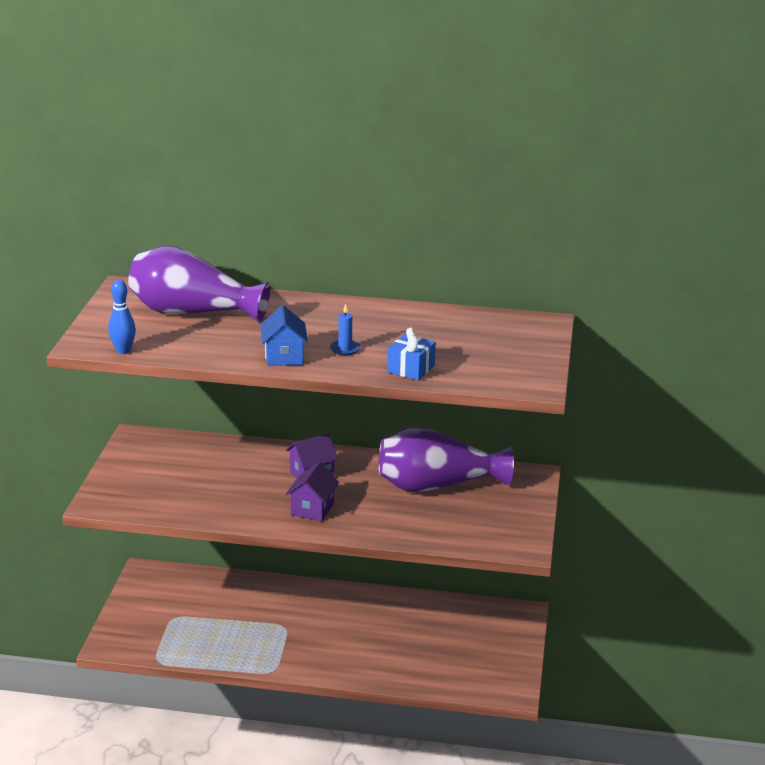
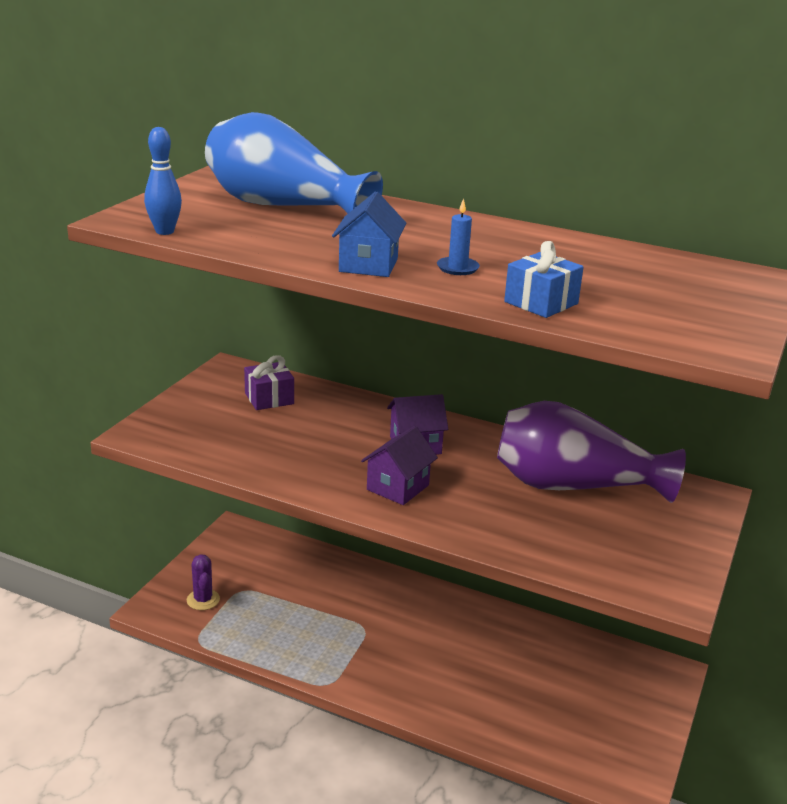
camera: 15 degrees right, 0 degrees up
purple vase [128,246,270,323] -> blue vase [205,112,383,214]
none -> purple cactus [187,554,220,610]
none -> purple gift [244,355,294,410]

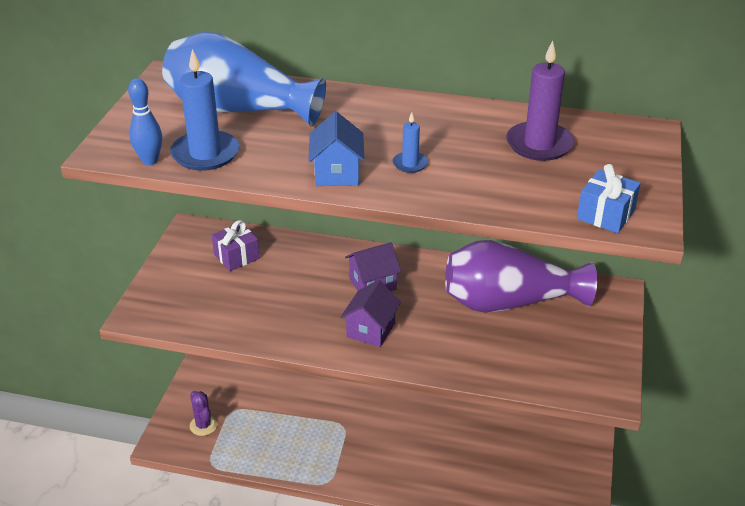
camera: 10 degrees left, 10 degrees up
blue gift [504,241,583,318] -> blue gift moved to [577,164,640,233]
none -> blue candle [170,49,239,171]
none -> purple candle [506,40,575,161]

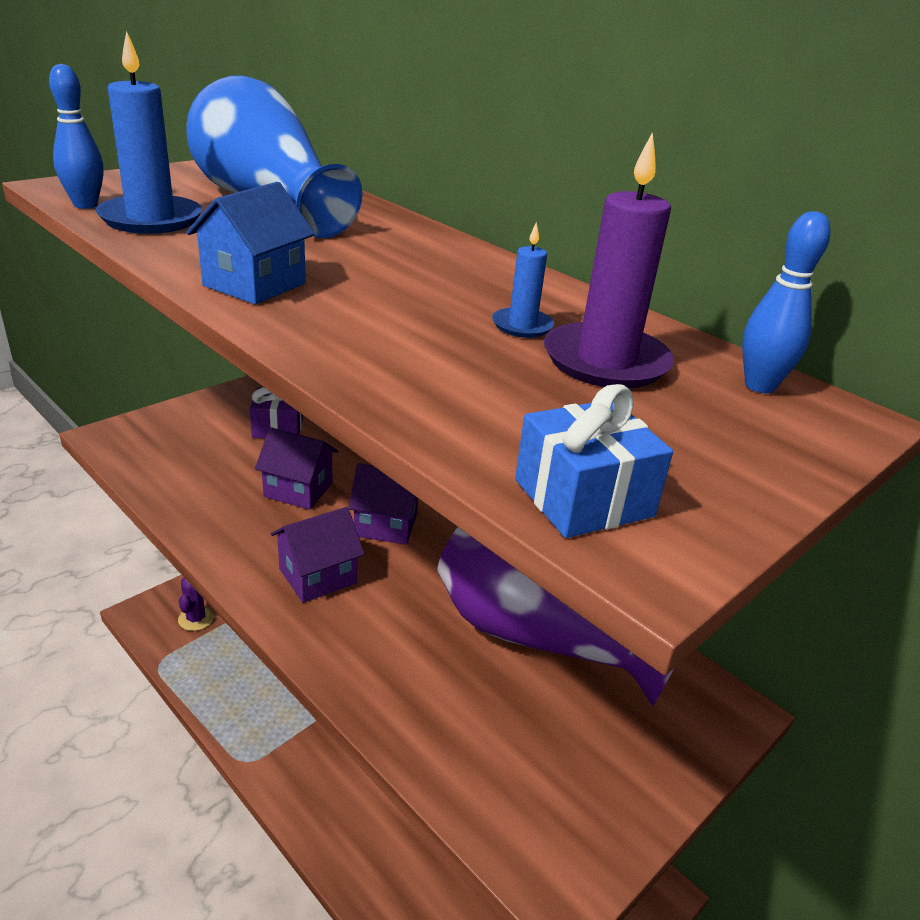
camera: 30 degrees right, 5 degrees down
blue candle [393,112,428,173] -> blue candle moved to [492,222,554,338]
none -> purple house [255,427,338,510]
none -> blue bowling pin [742,211,830,393]

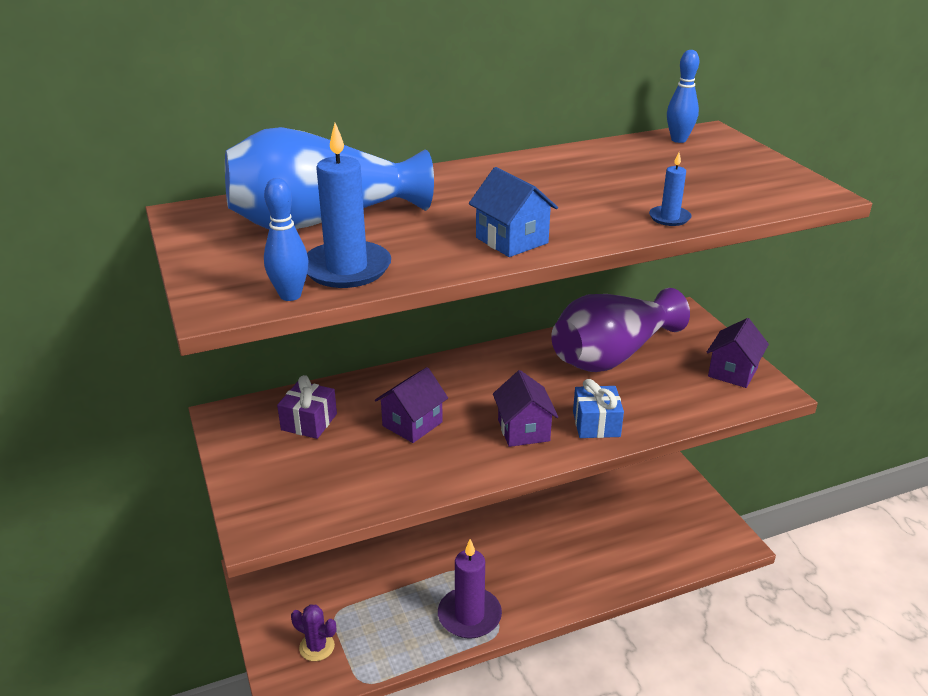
camera: 65 degrees left, 0 degrees up
purple house [348,463,418,545] -> purple house moved to [706,318,769,388]
blue candle [492,222,554,338] -> blue candle moved to [649,152,692,226]
blue gift [515,384,673,538] -> blue gift moved to [573,379,624,438]
purple candle [544,132,674,388] -> purple candle moved to [438,539,502,639]

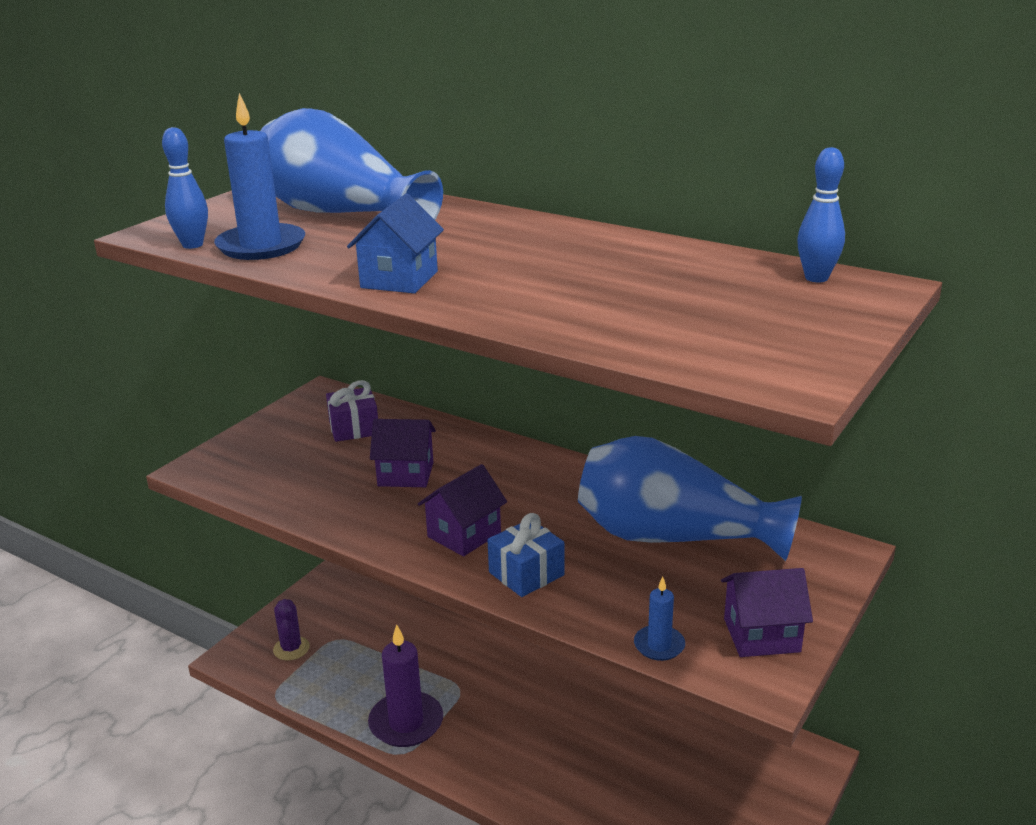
camera: 55 degrees right, 5 degrees down
purple vase [551,288,690,372] -> blue vase [578,436,802,561]
blue candle [649,152,692,226] -> blue candle moved to [634,577,685,661]

